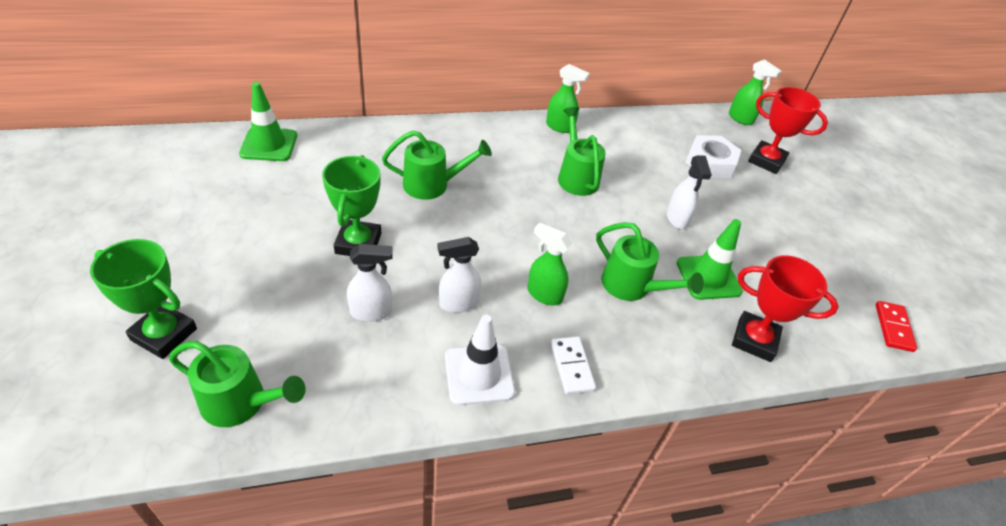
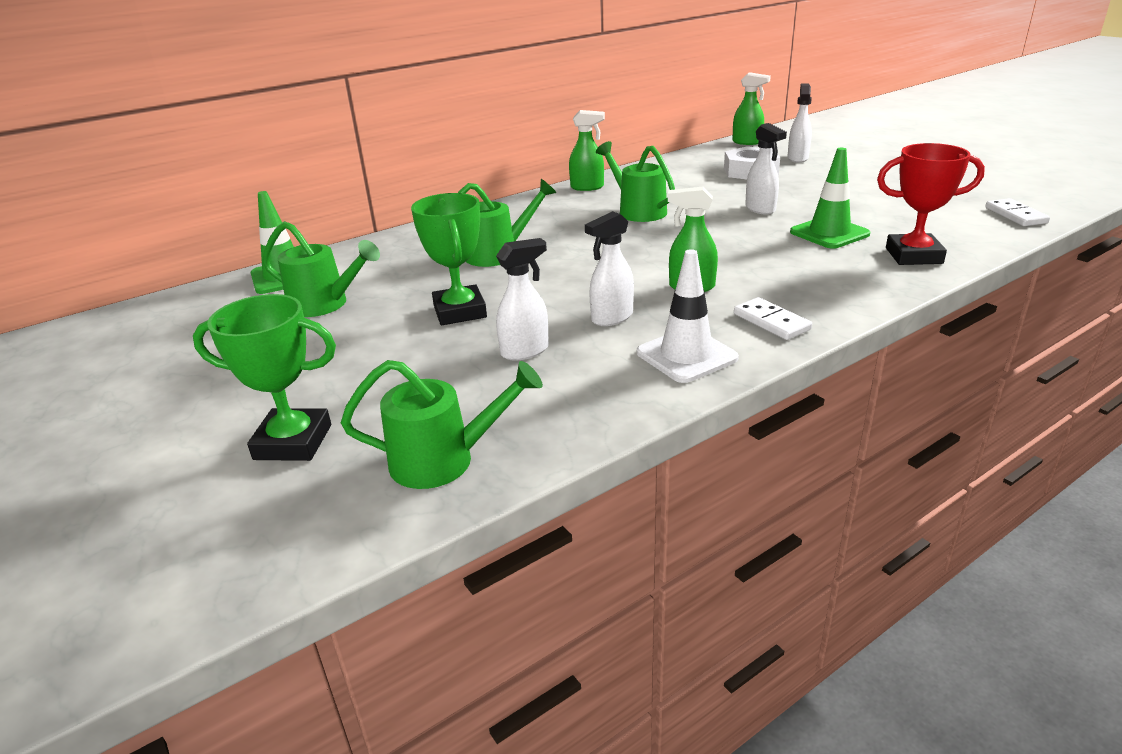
camera: 15 degrees left, 15 degrees down
green watering can [596,222,704,301] -> green watering can moved to [263,221,380,317]
red trophy [748,87,828,174] -> white spray bottle [787,84,812,163]
red domino [876,301,917,352] -> white domino [985,198,1050,226]

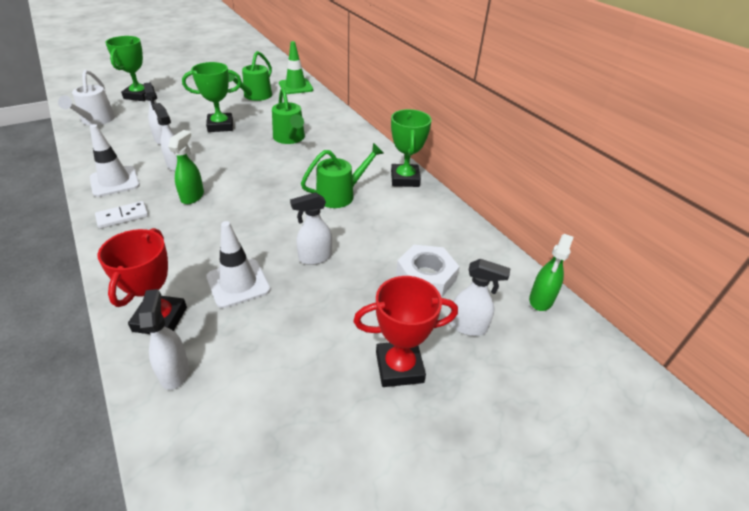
camera: 90 degrees right, 10 degrees up
green watering can [341,360,543,489] -> white watering can [58,70,115,125]
green spray bottle [569,110,605,191] -> green trophy [391,109,432,187]
green traffic cone [790,148,870,249] -> white traffic cone [206,221,271,308]
white domino [985,198,1050,226] -> none
none -> white spray bottle [139,289,189,390]
none -> red trophy [353,276,458,387]

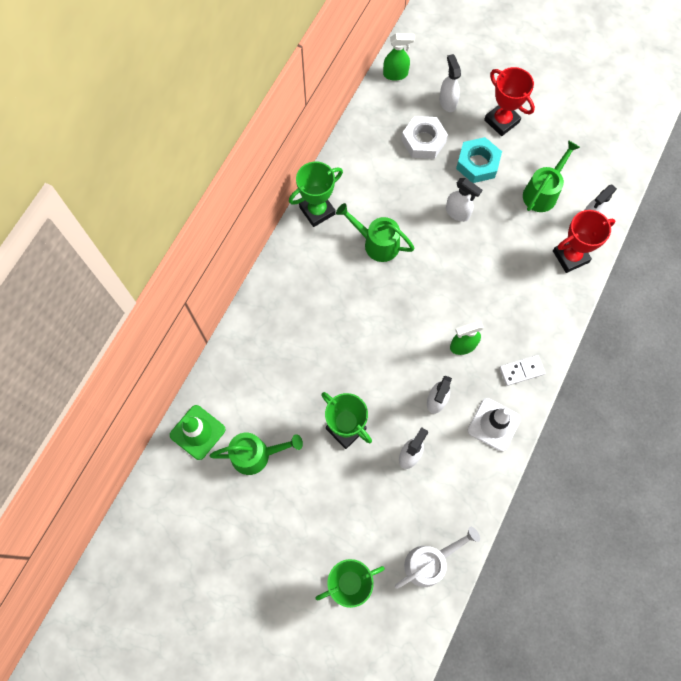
camera: 120 degrees left, 30 degrees up
white domino [95,201,148,229] -> white domino turned 45 degrees counterclockwise [499,355,545,386]
white traffic cone [206,221,271,308] -> none
green watering can [272,87,305,144] -> green watering can moved to [523,140,580,212]
none -> turquoise nut [456,137,502,183]

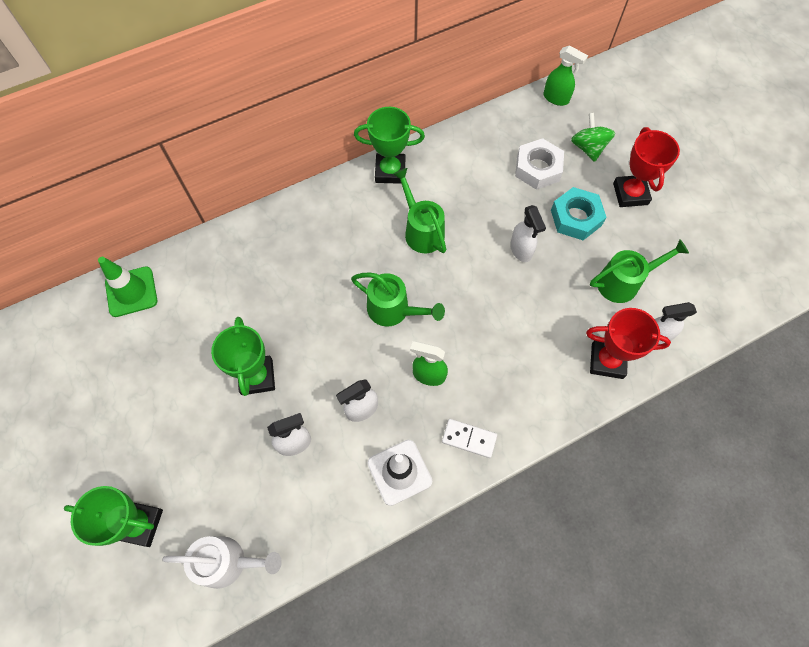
camera: 35 degrees right, 5 degrees down
green watering can [210,433,303,475] -> green watering can moved to [351,272,445,327]
white spray bottle [439,54,461,112] -> green spinning top [571,113,615,162]

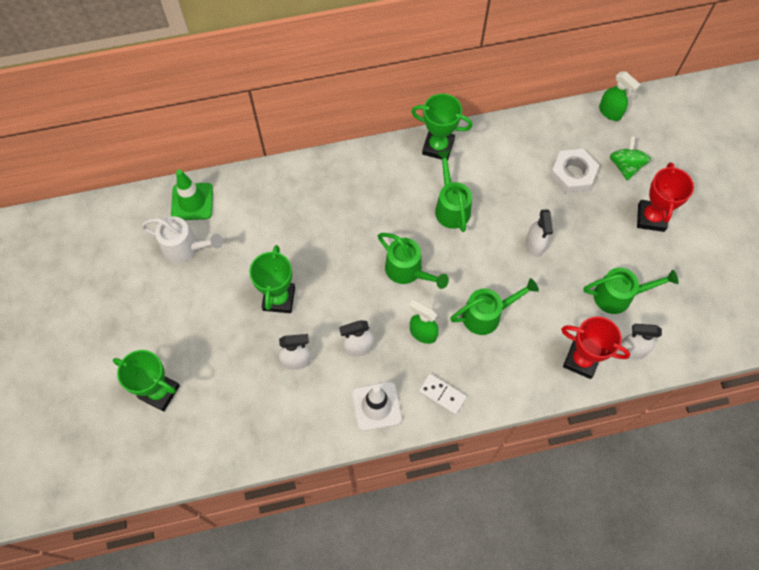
camera: 15 degrees right, 0 degrees up
white watering can [162,536,282,589] -> white watering can moved to [141,216,223,263]
turquoise nut [551,187,606,240] -> none
none -> green watering can [450,278,539,335]

